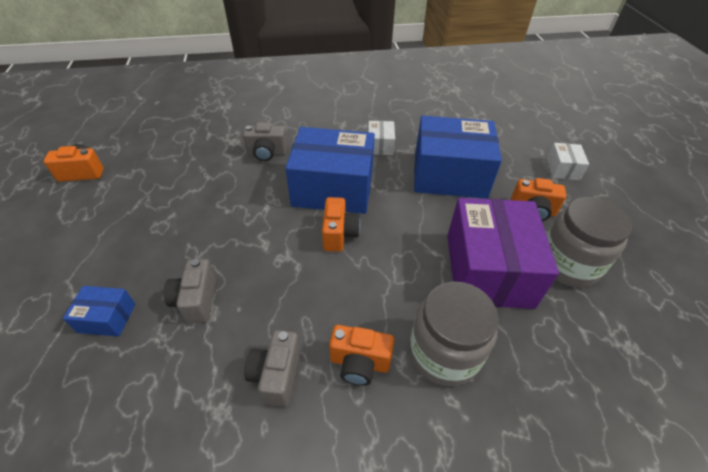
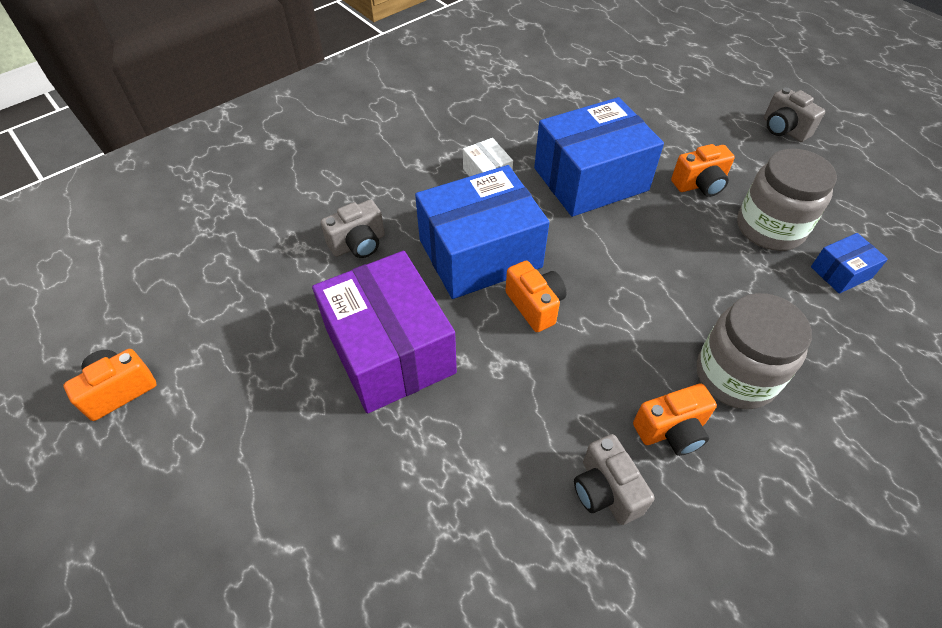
camera: 30 degrees left, 5 degrees up
blue box [63,286,136,337] -> blue box moved to [811,233,888,294]
grey camera [164,259,216,324] -> grey camera moved to [764,88,825,142]
purple box [447,198,559,309] -> purple box moved to [312,251,457,414]
white box [547,143,589,180] -> none

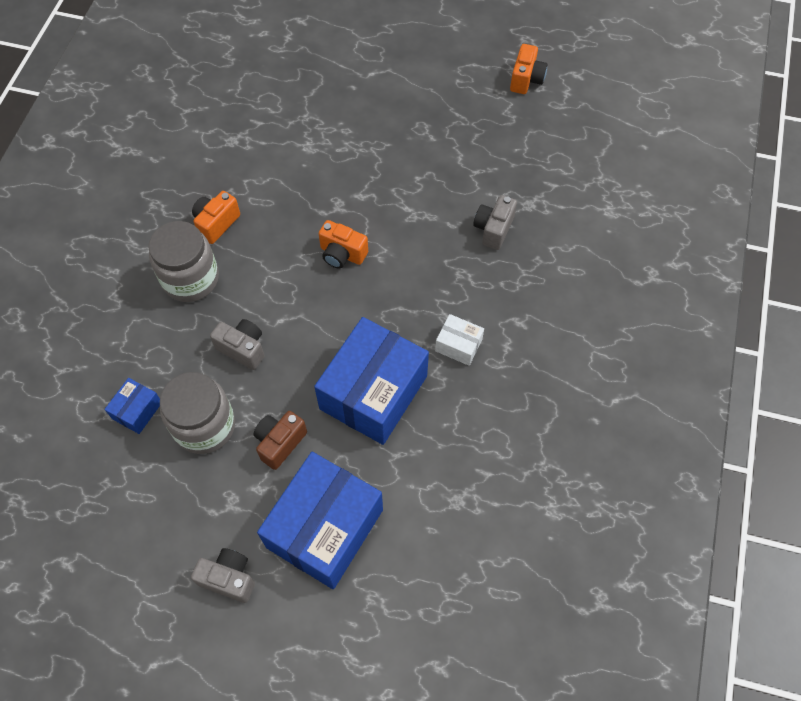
camera: 145 degrees right, 10 degrees up
purple box [312,251,457,414] -> none
blue box [415,165,549,299] -> blue box moved to [257,452,383,589]
grey camera [574,434,654,525] -> grey camera moved to [210,319,265,370]
orange camera [671,144,735,197] -> brown camera [254,411,307,470]

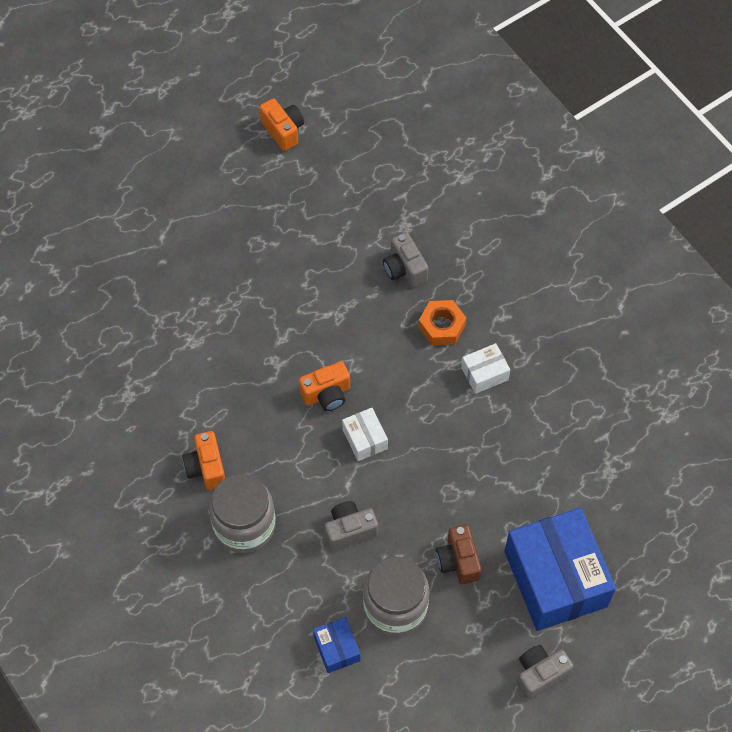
camera: 50 degrees left, 0 degrees up
blue box [314,317,429,445] -> none
none -> white box [342,408,388,461]
none -> orange nut [418,300,466,345]

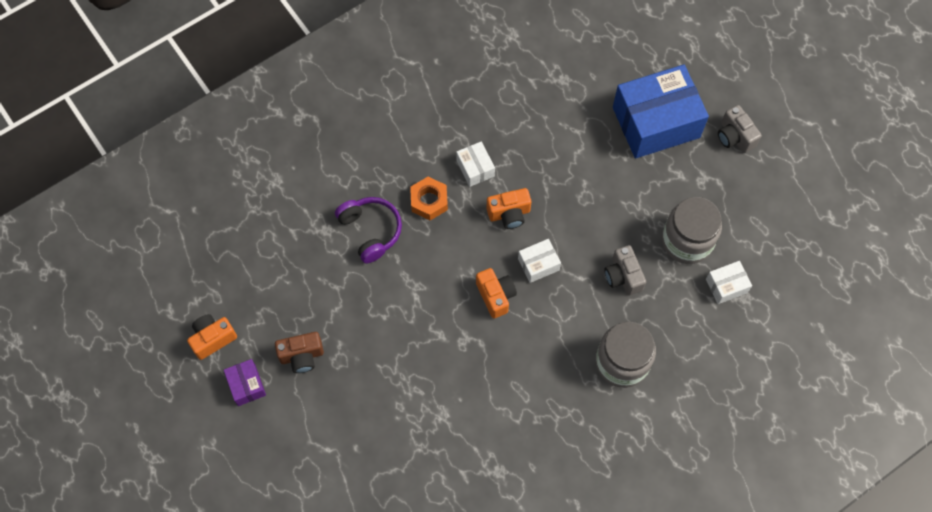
camera: 90 degrees left, 5 degrees up
orange camera [182,431,225,490] -> orange camera moved to [486,188,531,229]
blue box [313,617,360,673] -> white box [706,261,752,304]
grey camera [383,232,428,288] -> purple headphones [335,197,402,263]
brown camera [436,524,482,584] -> brown camera moved to [275,332,324,373]
none -> purple box [224,359,266,406]

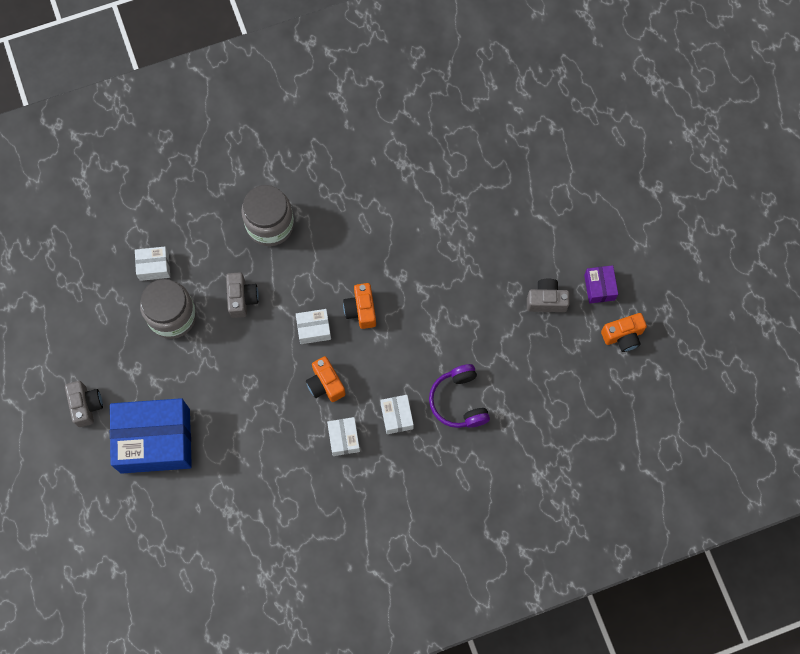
camera: 165 degrees left, 5 degrees up
brown camera [275,332,324,373] -> grey camera [527,279,570,312]
orange nut [410,177,448,220] -> white box [380,395,414,434]
orange camera [486,188,531,229] -> orange camera turned 120 degrees counterclockwise [306,356,346,402]

